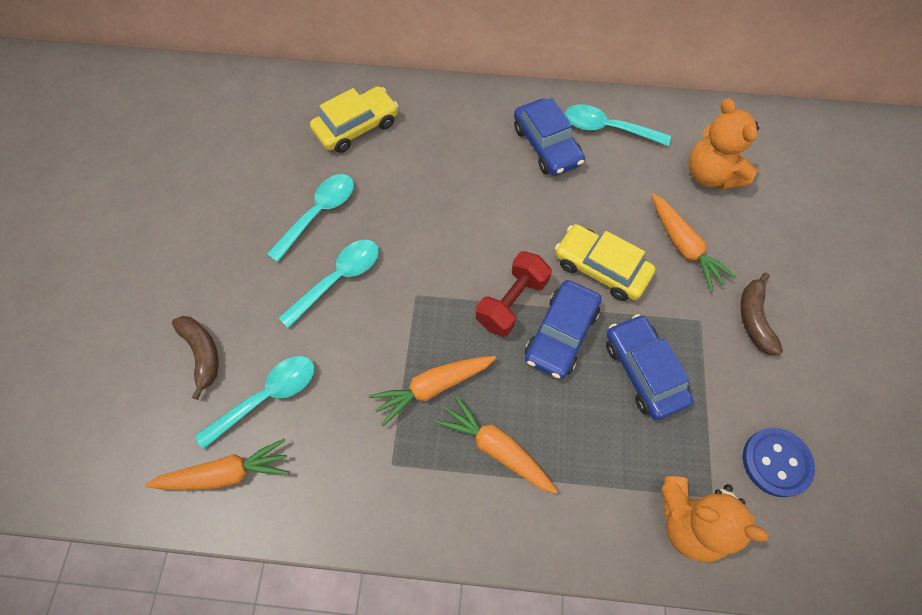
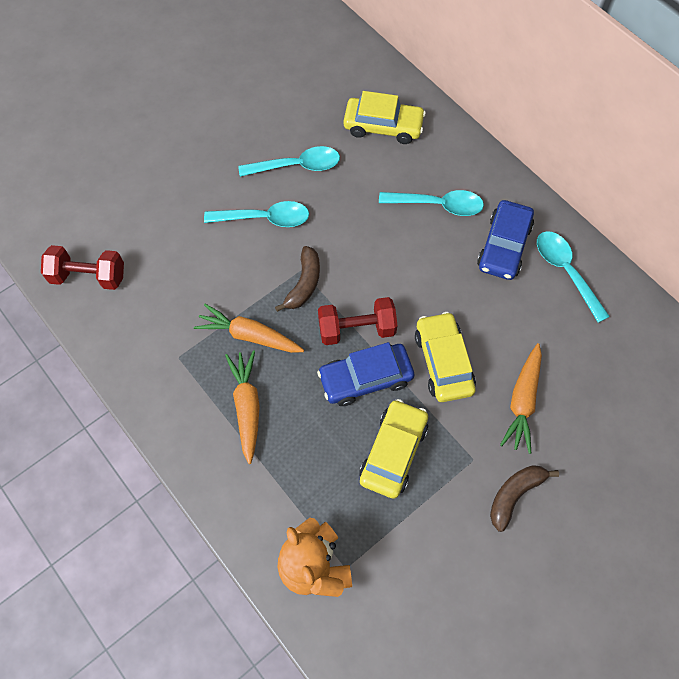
camera: 45 degrees right, 0 degrees up
orange carrot [145,439,289,490] -> red dumbbell [41,245,124,290]
brown banana [172,316,218,400] -> brown banana moved to [275,246,320,312]
turquoise spoon [195,356,314,450] -> turquoise spoon moved to [379,190,484,216]
blue car [606,314,693,420] -> yellow car [359,399,428,499]
orange teddy bear [689,98,759,190] -> none
blue button [743,428,815,497] -> none

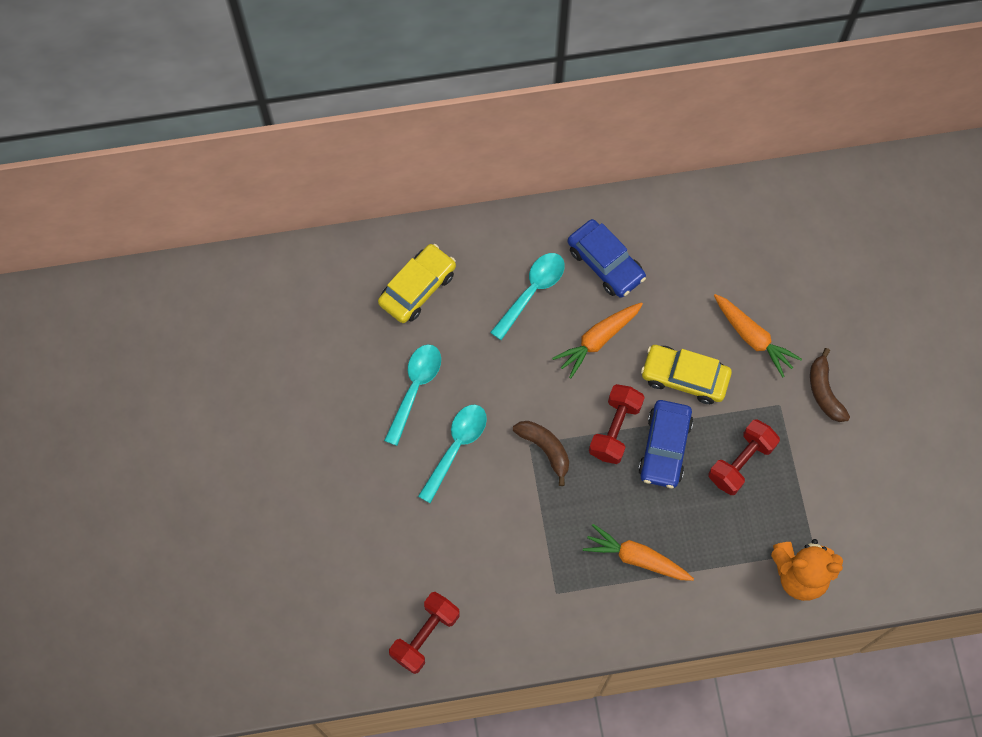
camera: 60 degrees left, 5 degrees up
orange carrot [194,304,304,353] -> orange carrot moved to [552,302,643,378]
yellow car [359,399,428,499] -> red dumbbell [709,419,780,495]
turquoise spoon [537,231,610,323] -> none

